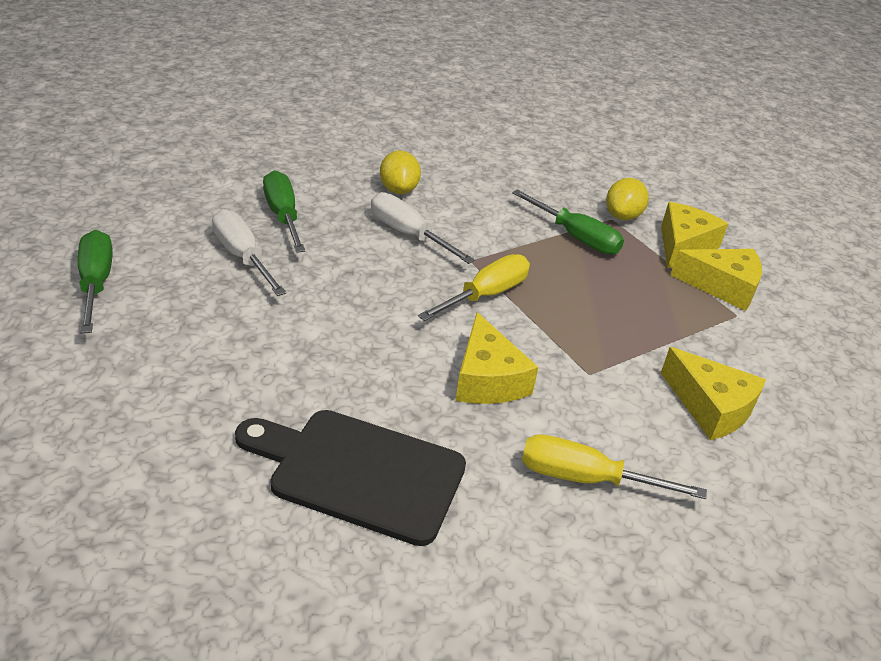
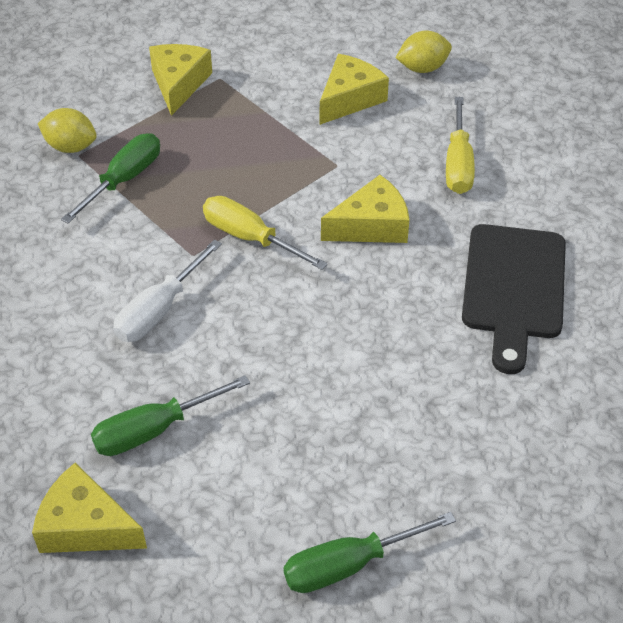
camera: 95 degrees left, 10 degrees up
white screwdriver [212,209,286,296] -> none
yellow lemon [380,150,421,194] -> yellow lemon moved to [396,30,452,73]
yellow cheese [661,202,728,269] -> yellow cheese moved to [32,463,147,553]

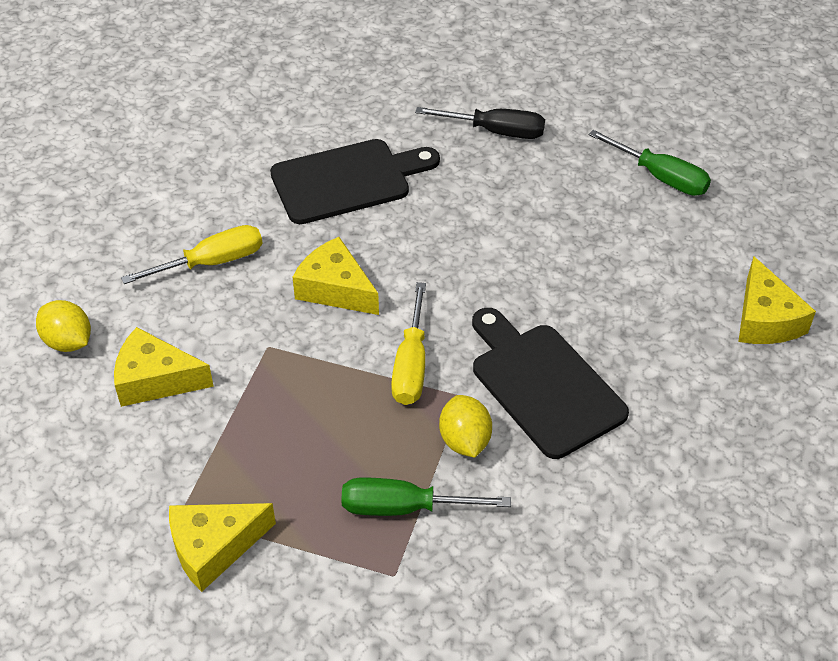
camera: 120 degrees left, 0 degrees up
yellow lemon [38,108,97,153] -> yellow lemon moved to [439,395,492,458]
green screwdriver [91,375,250,456] -> none
white screwdriver [113,240,222,342] -> black cutting board [472,308,629,459]
none -> black screwdriver [415,107,545,139]

